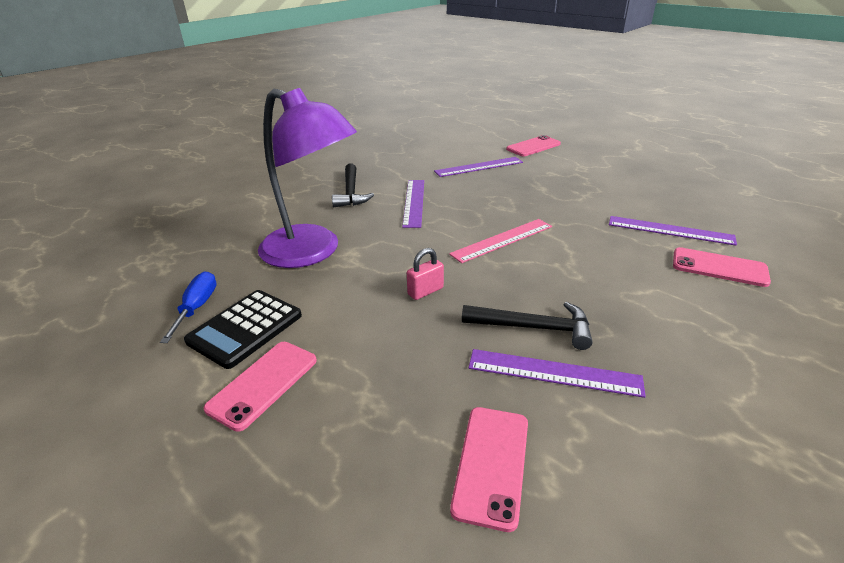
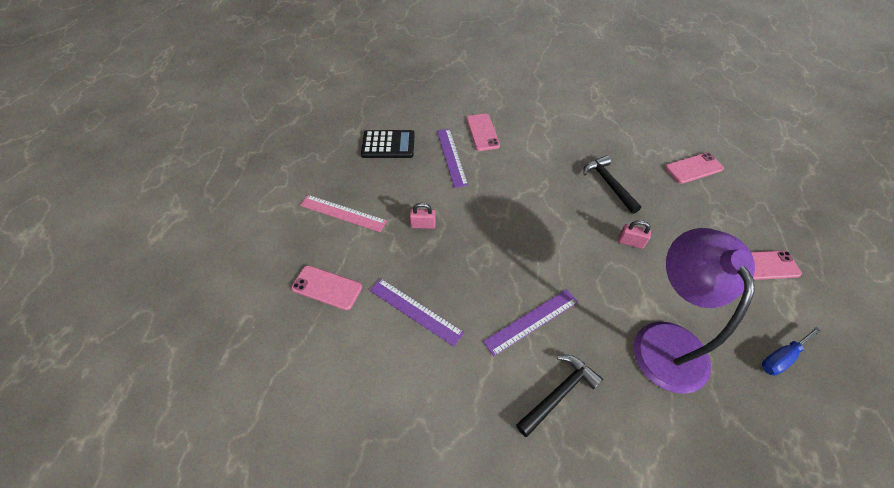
camera: 125 degrees left, 20 degrees up
black calculator [184,290,302,369] -> black calculator moved to [361,130,415,158]
pink ruler [449,219,552,263] -> pink ruler moved to [300,195,387,232]
purple ruler [469,349,646,398] -> none
none -> pink padlock [410,203,436,229]

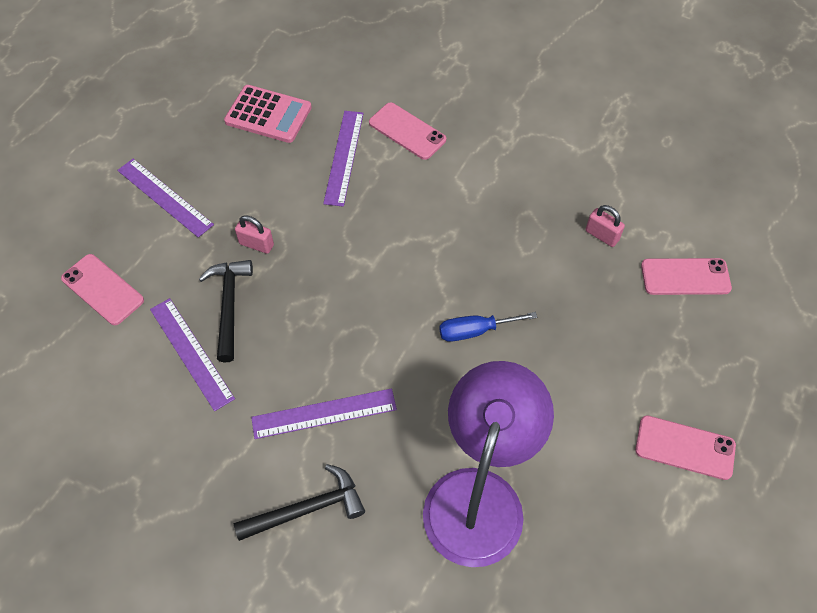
camera: 20 degrees right, 5 degrees up
pink ruler [300,195,387,232] -> purple ruler [117,159,214,238]
black calculator [361,130,415,158] -> pink calculator [224,85,312,143]
pink phone [466,114,500,151] -> pink phone turned 60 degrees counterclockwise [369,102,446,160]
black hammer [583,155,641,214] -> black hammer moved to [199,260,253,362]
pink padlock [618,220,651,249] -> pink padlock moved to [586,205,625,247]
blue screwdriver [762,327,821,375] -> blue screwdriver moved to [439,312,537,342]

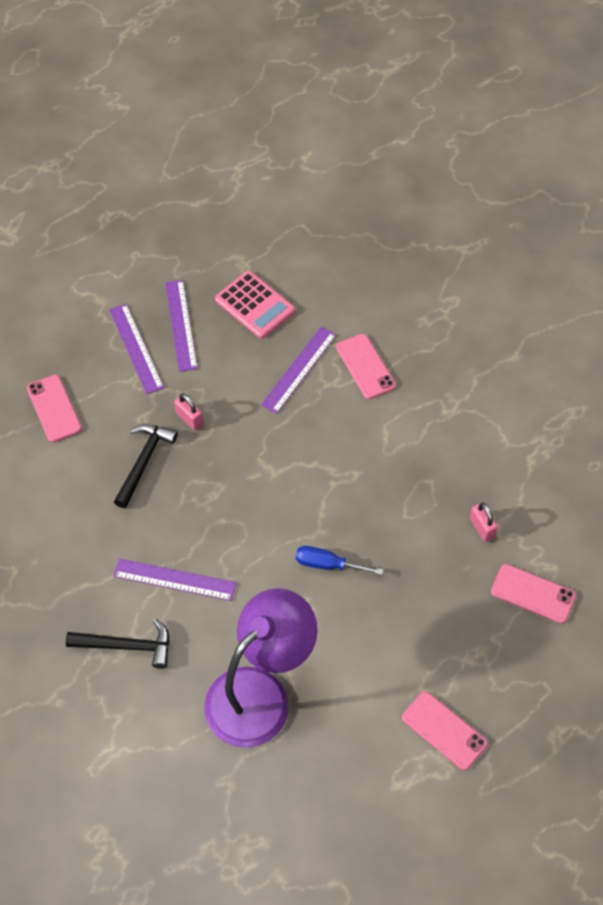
camera: 25 degrees right, 0 degrees up
purple ruler [150,298,235,411] -> purple ruler moved to [165,280,198,372]

